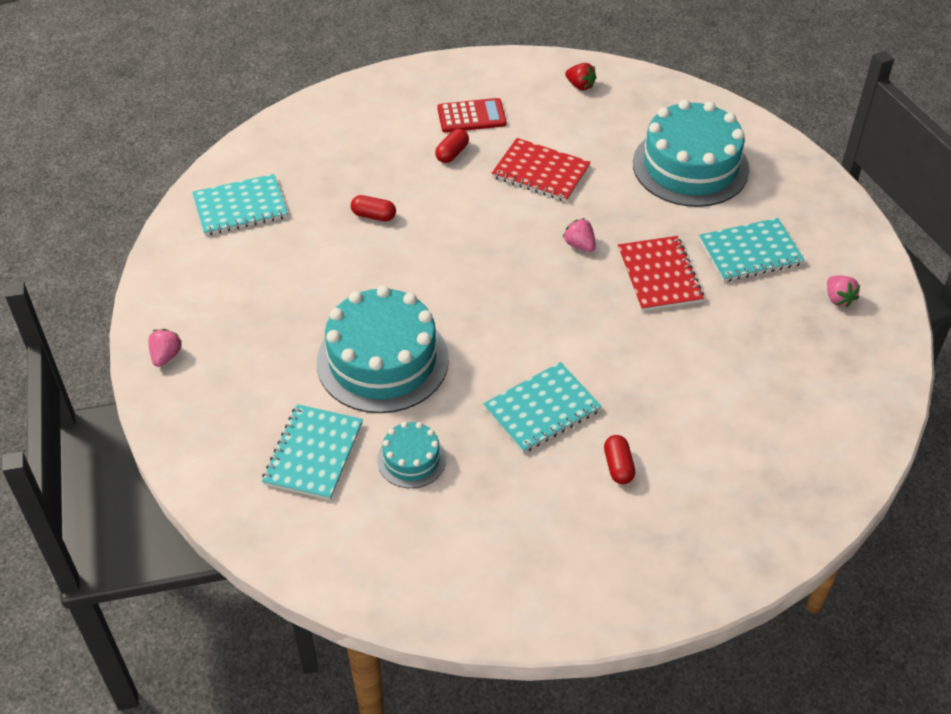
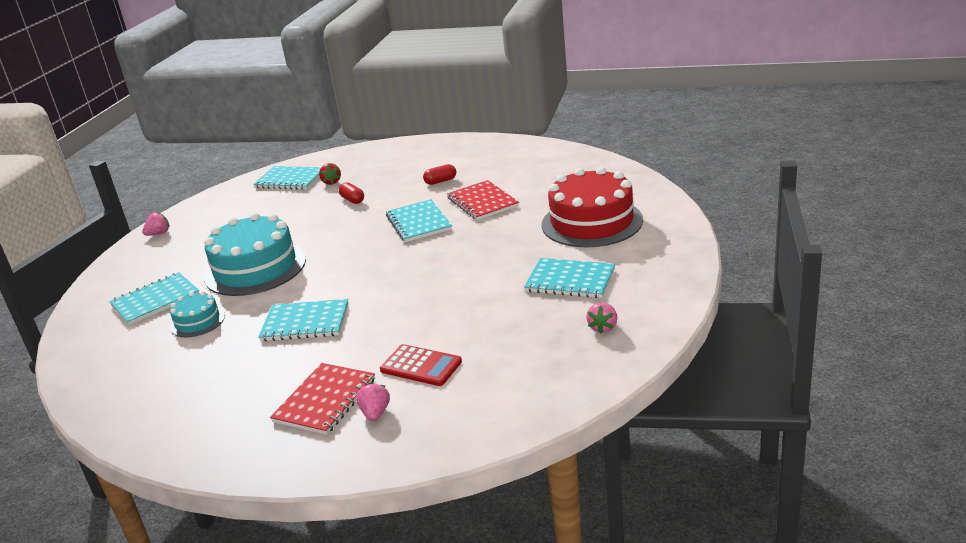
camera: 40 degrees right, 20 degrees down
red calculator [437,98,506,133] -> red calculator moved to [380,344,462,386]
pink strawberry [563,218,596,252] -> pink strawberry moved to [356,382,390,421]
red strawberry [565,63,597,91] -> red strawberry moved to [319,163,341,185]
red capsule [604,435,635,484] -> none
red notebook [618,236,704,311] -> red notebook moved to [270,363,375,435]
turquoise cake [633,100,749,207] -> red cake [542,167,643,247]
none -> turquoise notebook [386,199,452,242]

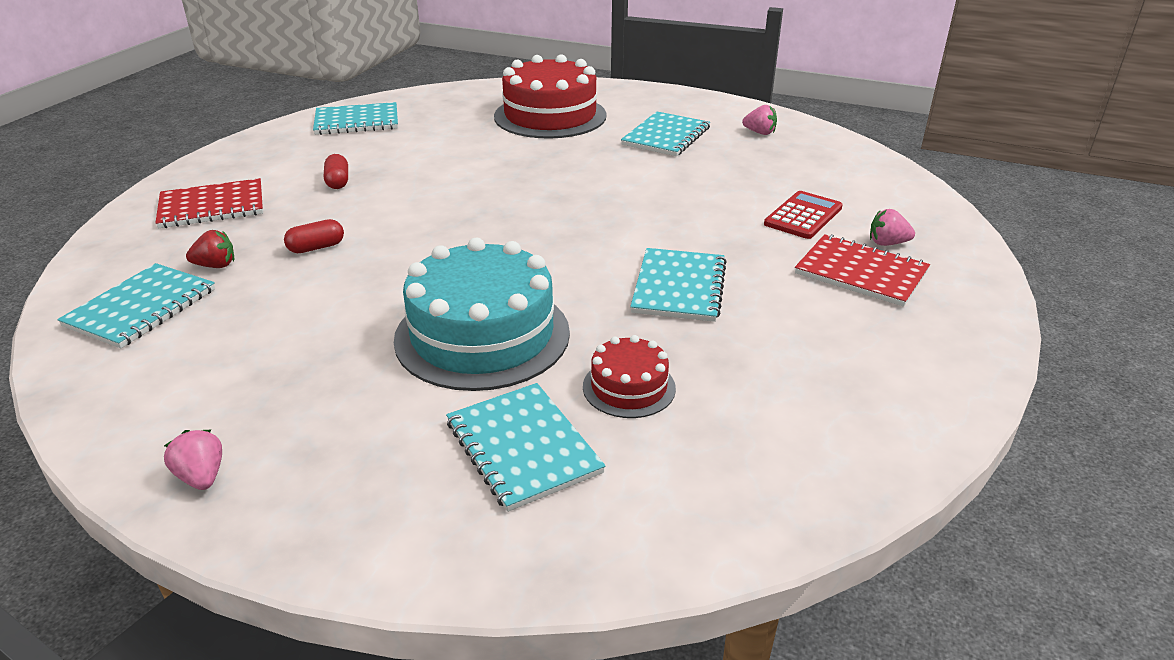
camera: 85 degrees left, 5 degrees up
turquoise cake [170,291,225,337] -> red cake [583,335,676,418]
turquoise notebook [386,199,452,242] -> turquoise notebook moved to [313,102,398,135]
red notebook [447,180,519,220] -> red notebook moved to [155,178,263,228]

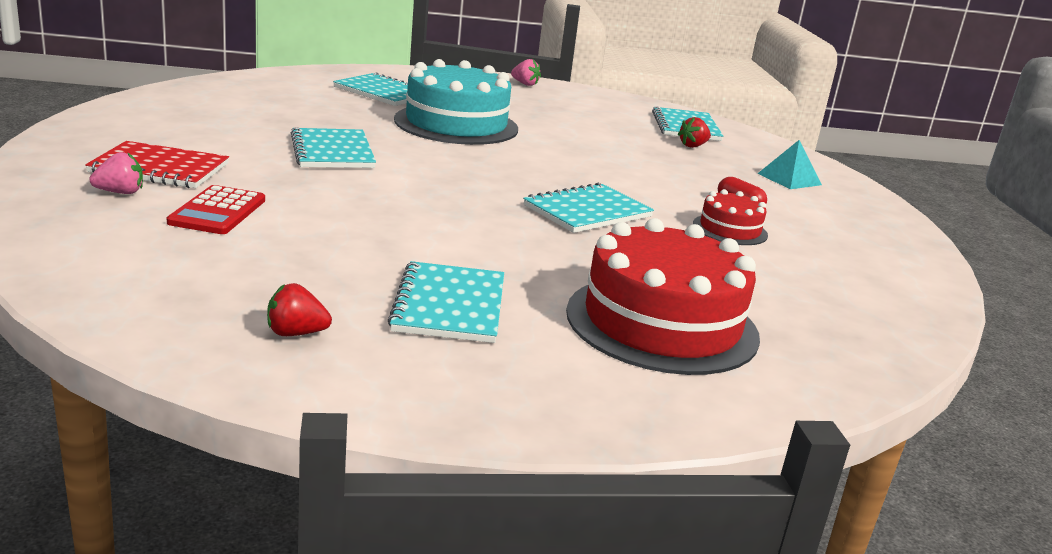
camera: 150 degrees right, 10 degrees down
red notebook [155,178,263,228] -> turquoise pyramid [757,140,822,189]
red capsule [284,219,344,253] -> none
turquoise notebook [313,102,398,135] -> turquoise notebook moved to [523,183,654,233]
red cake [583,335,676,418] -> red cake moved to [693,189,768,245]
pink strawberry [742,105,777,135] -> red strawberry [267,283,332,336]

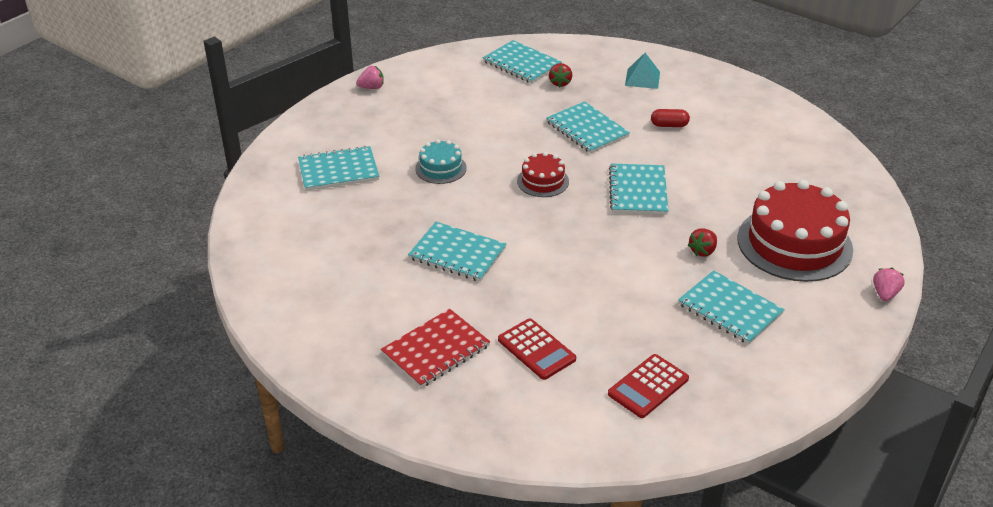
camera: 45 degrees left, 15 degrees up
pink strawberry [89,152,143,194] -> pink strawberry moved to [873,268,905,301]
red strawberry [267,283,332,336] -> red strawberry moved to [688,228,717,257]
turquoise cake [394,59,518,145] -> turquoise cake [415,139,467,184], size x0.49
red cake [693,189,768,245] -> red cake moved to [517,152,569,197]
none -> turquoise notebook [546,101,630,153]
none -> red calculator [608,354,689,418]

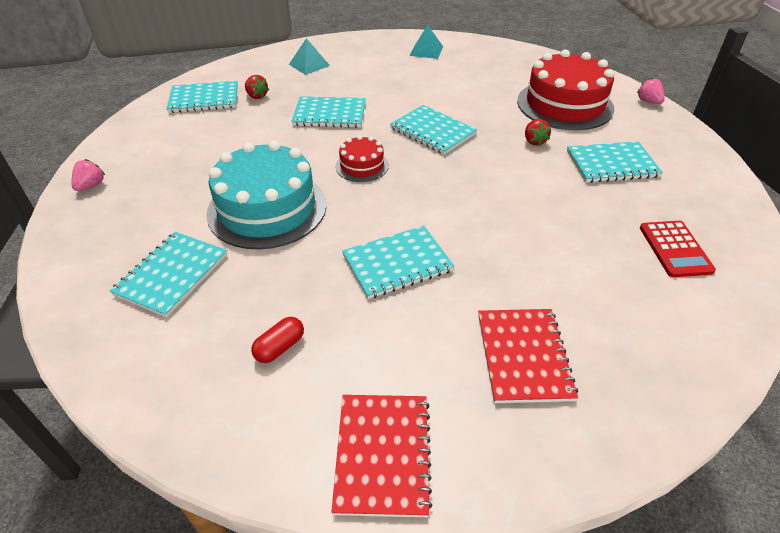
camera: 50 degrees left, 5 degrees up
turquoise cake [415,139,467,184] -> turquoise cake [206,141,327,250], size x2.03
red calculator [498,318,576,380] -> none
red capsule [651,109,690,127] -> red capsule moved to [251,317,304,363]
none -> red notebook [331,395,432,517]
none -> turquoise pyramid [410,25,443,59]

